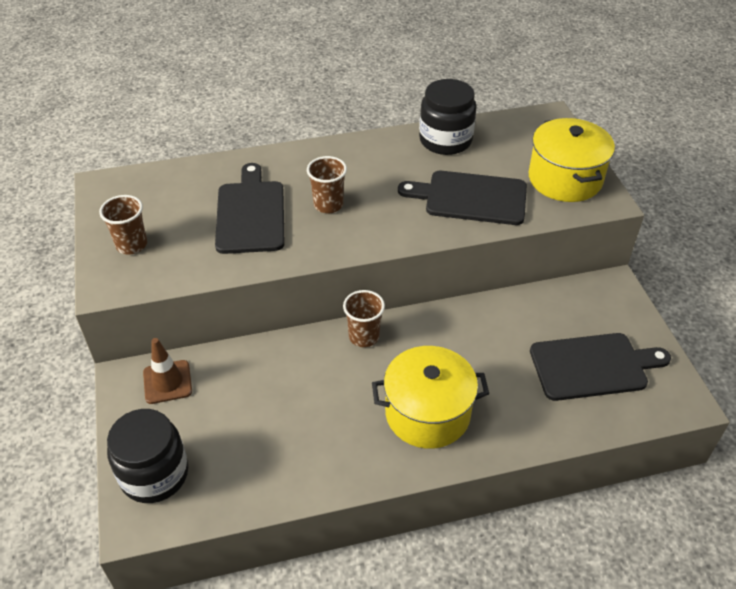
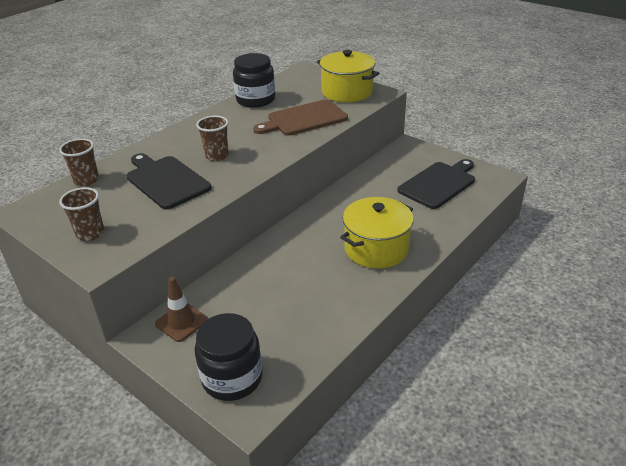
camera: 35 degrees left, 10 degrees down
brown cup [343,290,385,347] -> brown cup moved to [59,138,99,186]
black cutting board [398,171,527,225] -> brown cutting board [253,99,348,136]

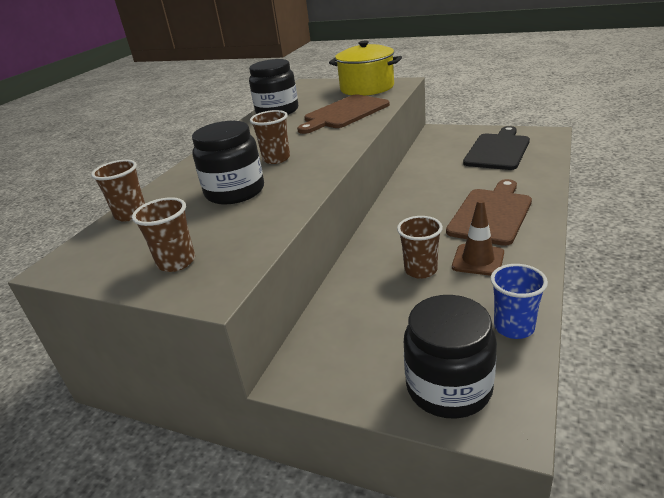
camera: 15 degrees left, 5 degrees down
black cutting board [126,153,212,209] -> black jar [192,121,264,204]
brown traffic cone [155,277,208,342] -> brown traffic cone moved to [452,200,504,276]
yellow pot [340,197,414,269] -> brown cutting board [446,179,532,246]
none -> brown cup [397,216,443,279]
none -> blue cup [490,264,548,339]

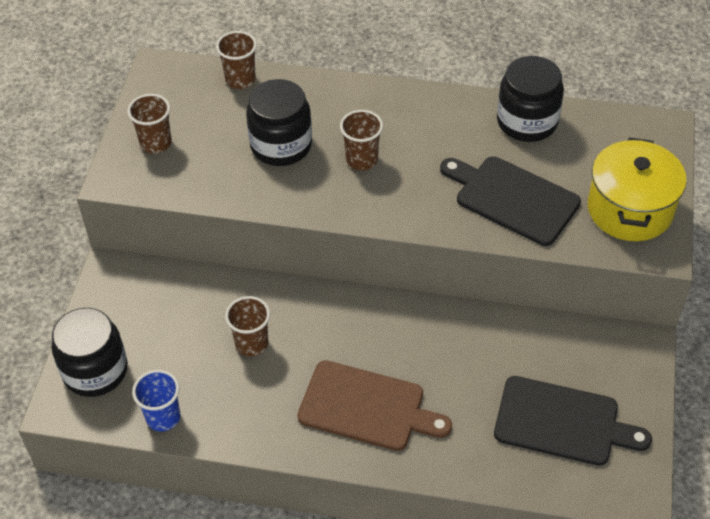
camera: 75 degrees right, 20 degrees up
brown cutting board [297,94,390,134] -> black cutting board [440,156,581,246]
brown traffic cone [452,200,504,276] -> none

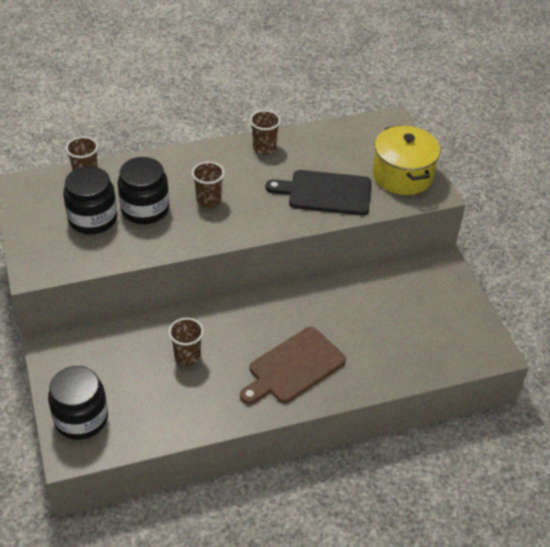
camera: 30 degrees left, 5 degrees down
brown cup [127,94,172,154] -> brown cup moved to [250,110,281,154]
blue cup [132,370,181,431] -> none
brown cutting board [297,360,452,451] -> brown cutting board turned 150 degrees clockwise [240,327,346,404]
black cutting board [494,376,652,466] -> none
black jar [497,56,564,142] -> black jar moved to [63,166,117,234]

